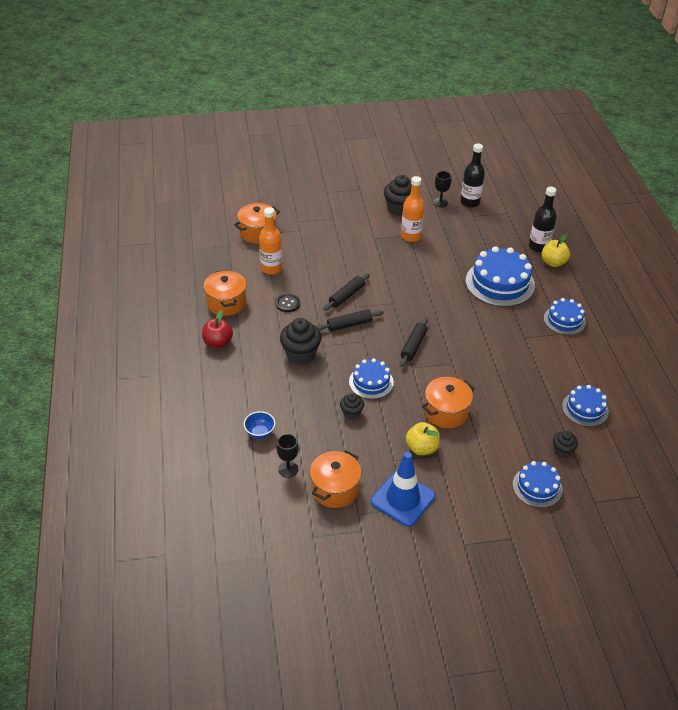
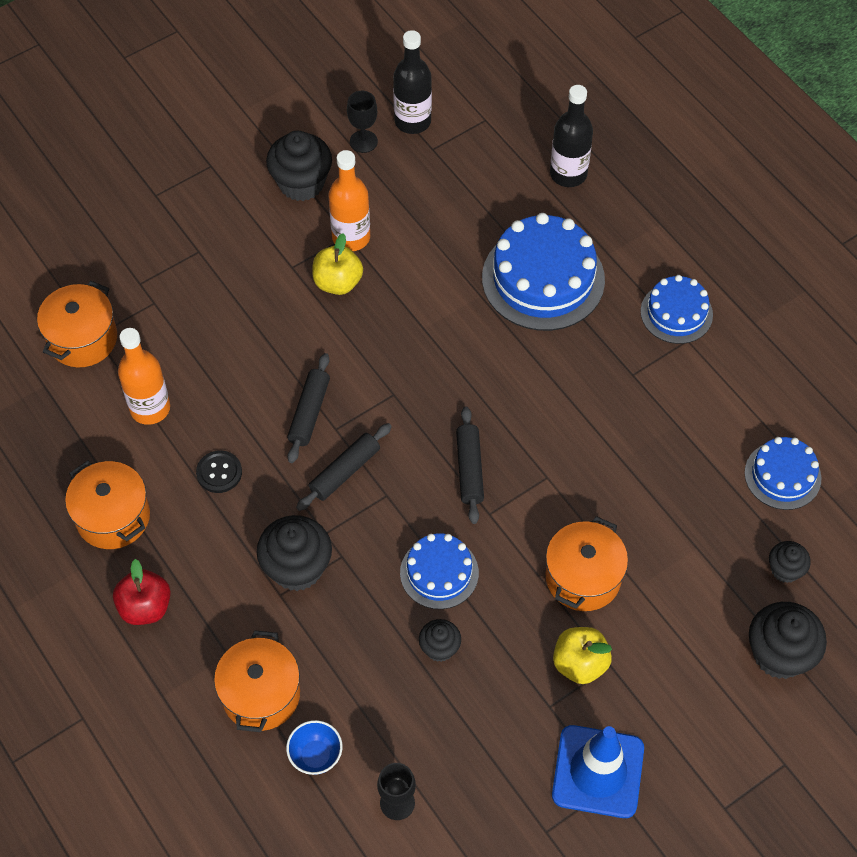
camera: 25 degrees left, 15 degrees up
orange pot [310,450,361,508] -> orange pot moved to [214,630,300,732]
blue cake [513,461,562,508] -> black cupcake [749,602,827,679]
yellow apple [542,234,570,267] -> yellow apple moved to [312,233,363,295]

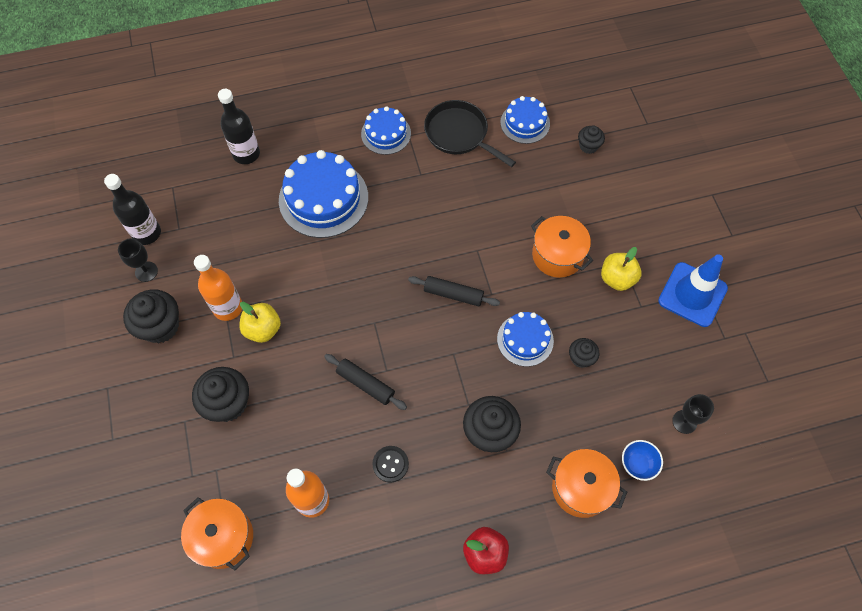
camera: 70 degrees left, 5 degrees up
orange pot [65,460,150,549] -> none
black rolling pin [296,423,392,511] -> none
black cupcake [749,602,827,679] -> black cupcake moved to [192,367,249,422]
none -> black pan [424,100,516,167]

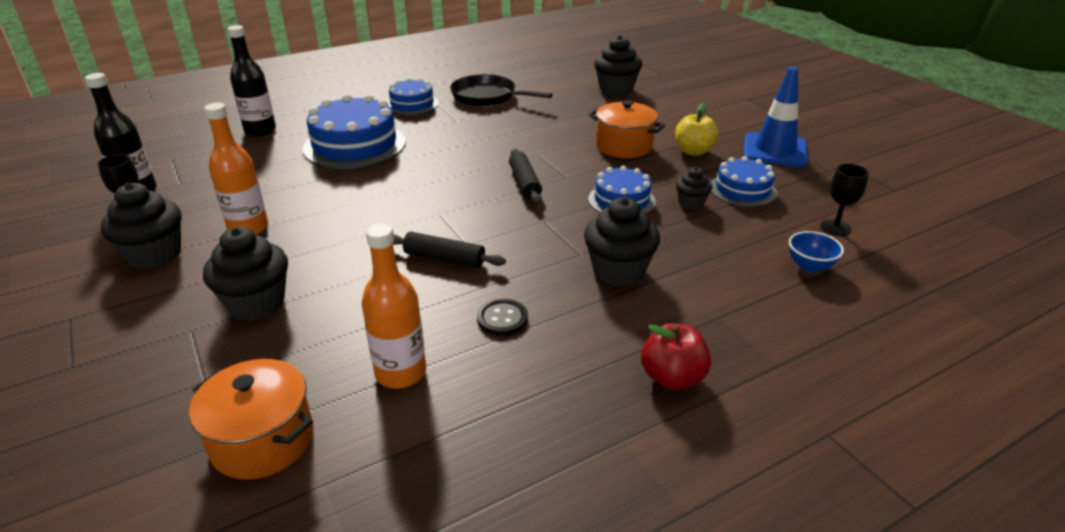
camera: 15 degrees left, 30 degrees down
yellow apple [239,302,281,343] -> none
black rolling pin [408,276,500,307] -> black rolling pin turned 75 degrees clockwise [509,149,542,204]
blue cake [500,96,550,144] -> blue cake moved to [711,156,777,207]
orange pot [546,449,627,518] -> none
black cupcake [578,125,605,154] -> black cupcake [594,35,642,96], size x1.80

